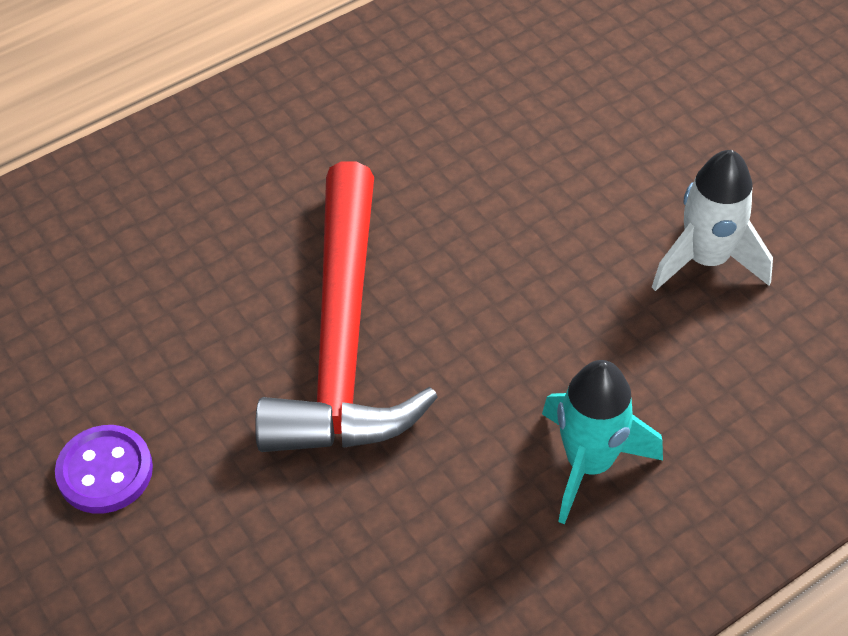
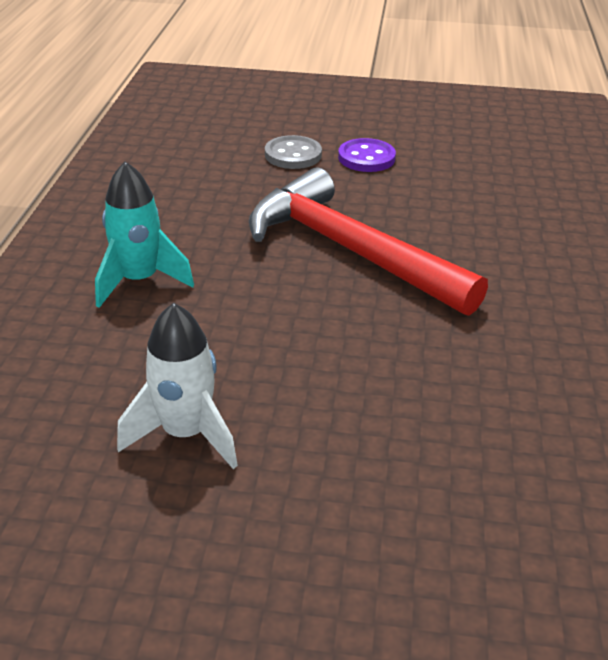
camera: 130 degrees right, 15 degrees down
none -> grey button [265,135,322,169]

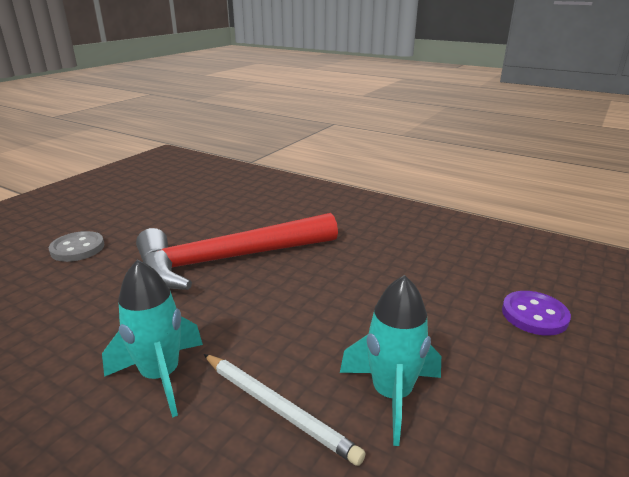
camera: 65 degrees left, 10 degrees down
white rocket [117,303,238,469] -> turquoise rocket [340,275,441,446]
purple button [338,138,396,172] -> purple button moved to [502,291,571,336]
none -> white pencil [204,354,366,466]

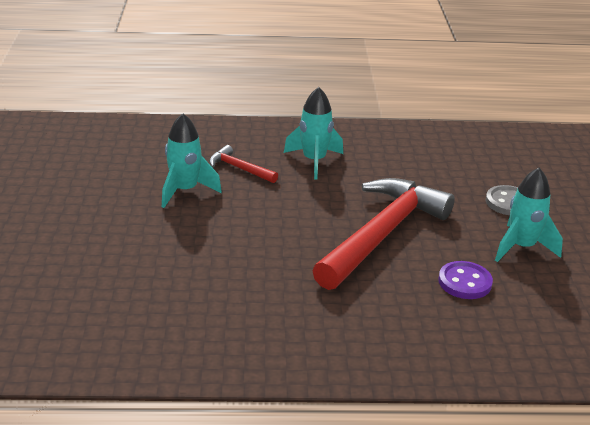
camera: 145 degrees right, 5 degrees up
white pencil [204,354,366,466] -> red hammer [209,145,278,183]
purple button [502,291,571,336] -> purple button moved to [439,261,493,299]
none -> turquoise rocket [495,168,563,262]

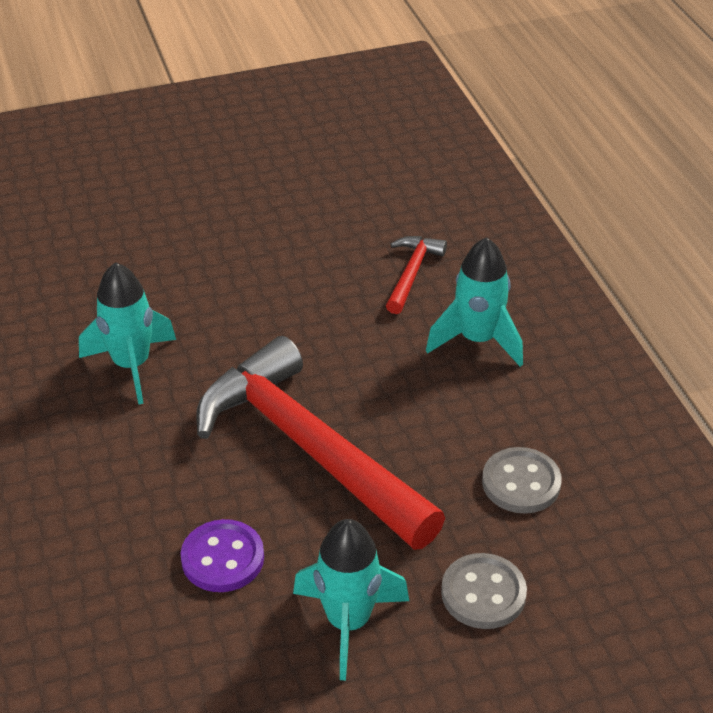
camera: 75 degrees right, 10 degrees up
turquoise rocket [162,113,222,208] -> turquoise rocket moved to [79,262,176,404]
red hammer [312,178,455,290] -> red hammer turned 150 degrees counterclockwise [196,336,445,550]
none -> grey button [482,447,562,514]

